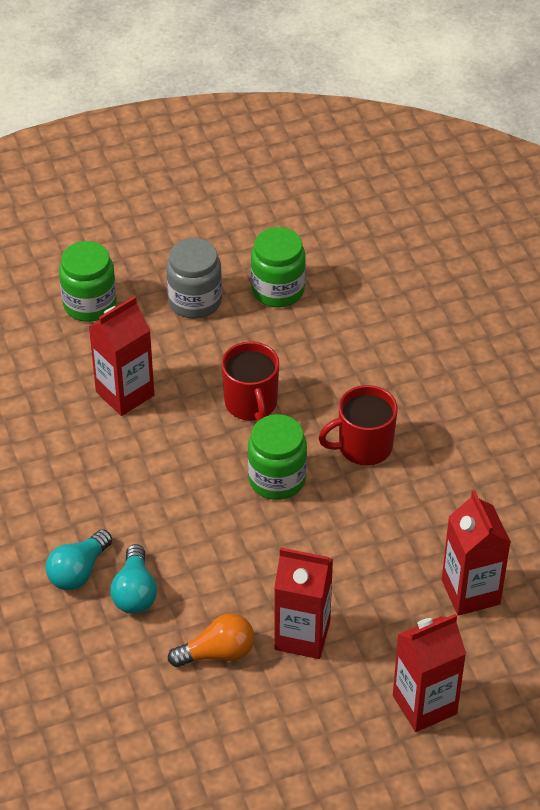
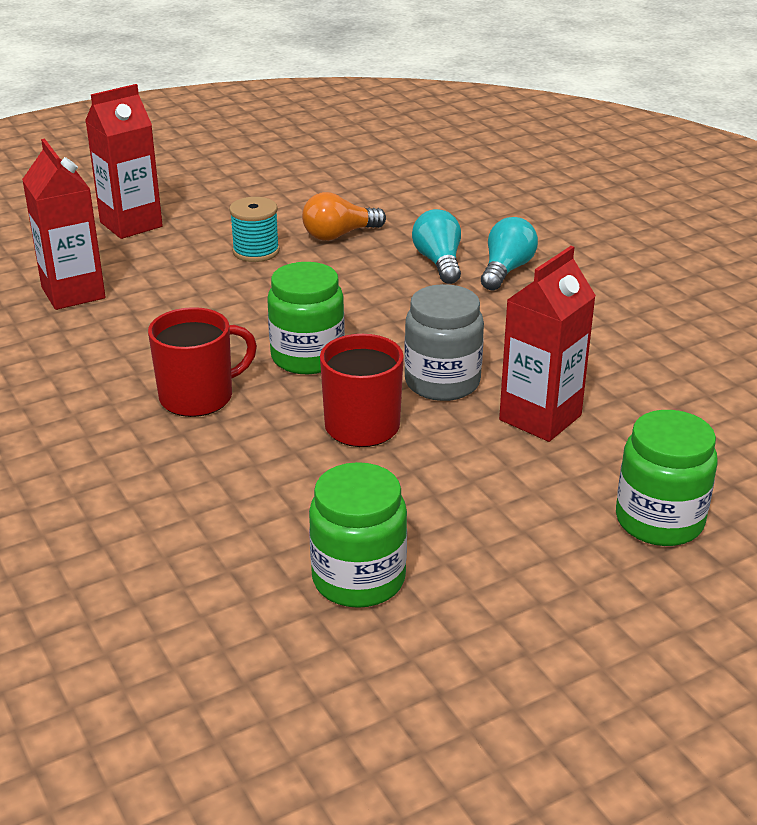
camera: 170 degrees right, 15 degrees down
grey jar [166,238,222,319] -> grey jar moved to [404,284,484,401]
red carton [274,548,333,659] -> turquoise spool [229,197,280,262]

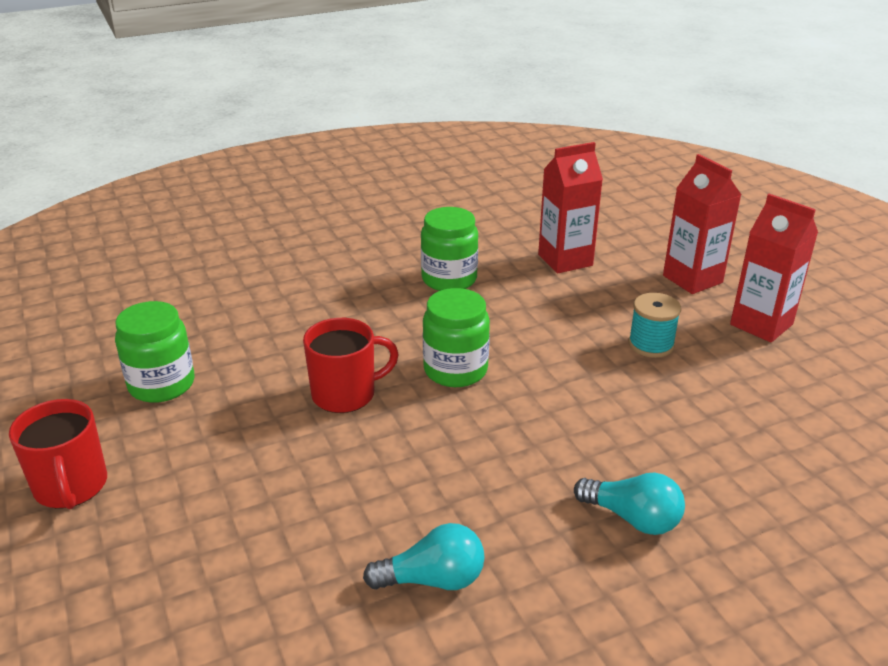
camera: 95 degrees right, 0 degrees up
red mug [148,307,257,417] -> red mug moved to [9,399,107,509]
orange light bulb [302,192,386,241] -> none
grey jar [404,284,484,401] -> none
turquoise light bulb [412,209,461,284] -> turquoise light bulb moved to [363,523,485,590]
red carton [499,246,596,442] -> red carton moved to [730,194,818,342]
green jar [616,410,718,546] -> green jar moved to [421,207,478,291]

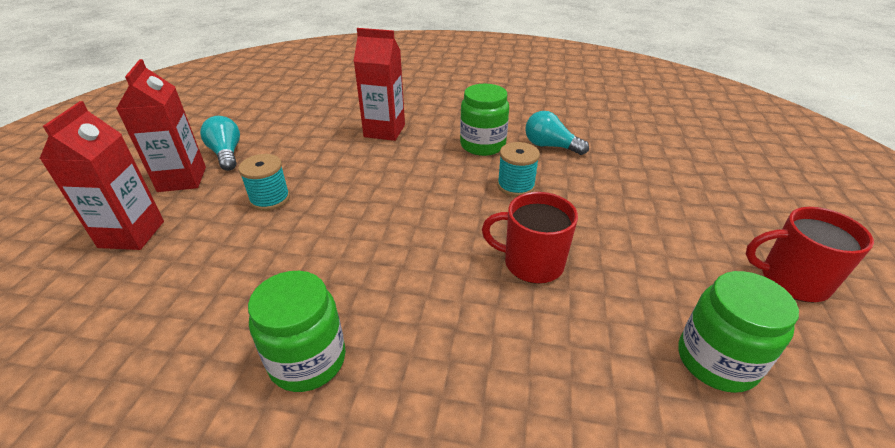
camera: 145 degrees left, 5 degrees up
red mug [9,399,107,509] -> red mug turned 90 degrees counterclockwise [746,207,874,302]
green jar [423,288,490,387] -> green jar moved to [460,84,509,156]
red carton [538,142,603,274] -> red carton moved to [354,28,405,141]
turquoise light bulb [574,473,685,535] -> turquoise light bulb moved to [200,116,240,171]
none -> turquoise spool [497,142,540,197]

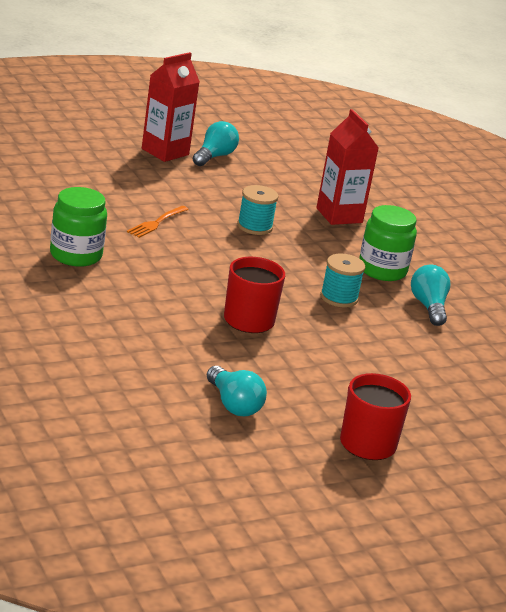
camera: 50 degrees right, 10 degrees down
red carton [39,101,164,250] -> none
turquoise spool [238,154,290,211] -> turquoise spool moved to [237,185,279,235]
green jar [678,271,799,393] -> turquoise light bulb [207,366,267,416]
none -> orange fork [127,206,189,238]

